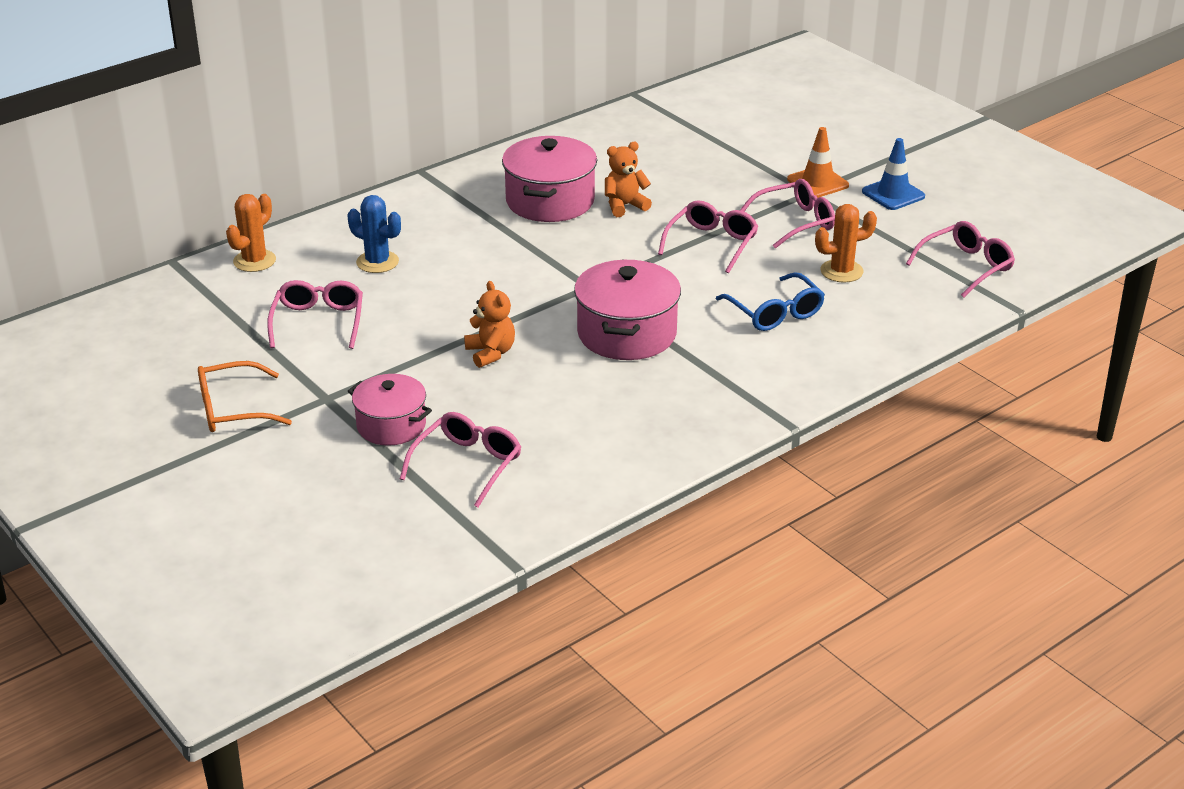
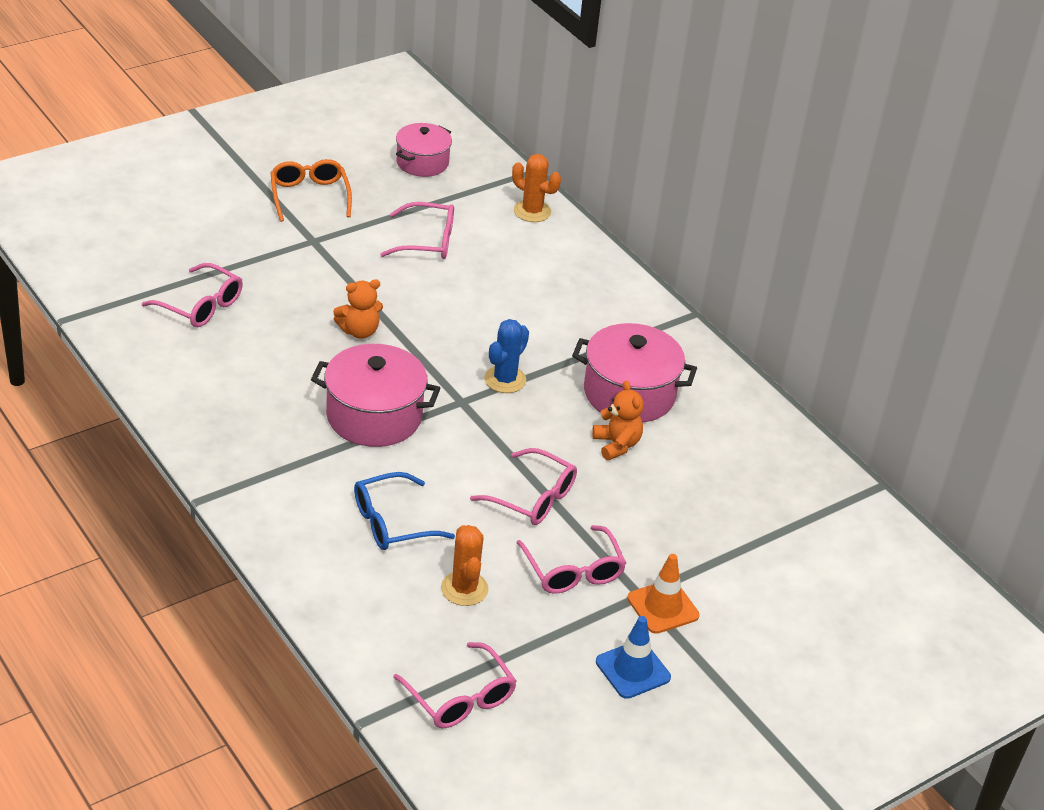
camera: 90 degrees right, 5 degrees up
blue cactus [348,195,401,273] -> blue cactus moved to [484,319,529,393]
pink pot [348,374,432,446] -> pink pot moved to [396,123,452,177]

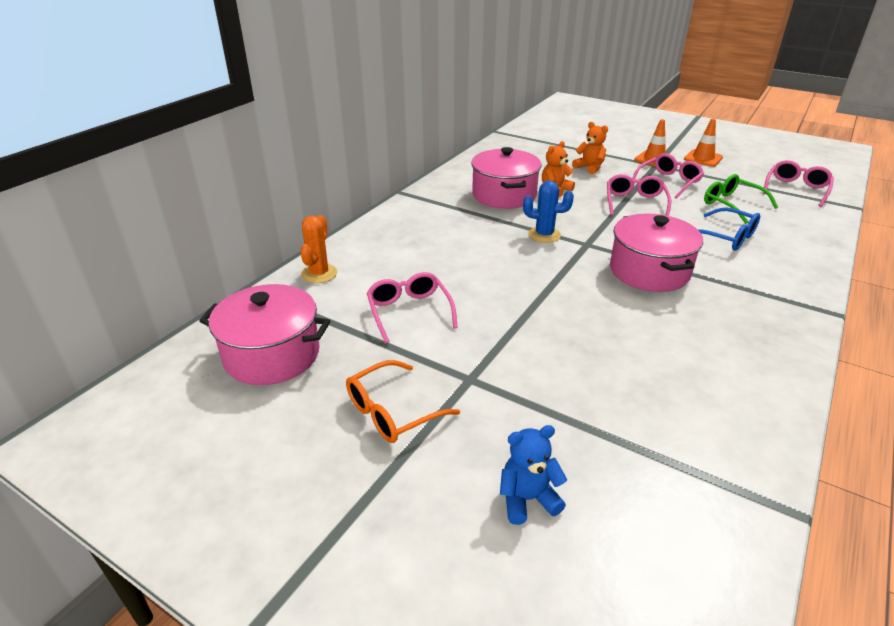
camera: 110 degrees left, 5 degrees down
pink glasses [142,263,243,327] -> none
orange teddy bear [333,279,383,339] -> orange teddy bear moved to [572,122,608,174]
pink pot [396,123,452,177] -> pink pot [199,284,330,385], size x1.54
orange cactus [441,525,488,606] -> green glasses [704,174,778,224]
blue traffic cone [596,616,671,699] -> orange traffic cone [684,119,723,167]
none -> blue teddy bear [500,425,567,525]

